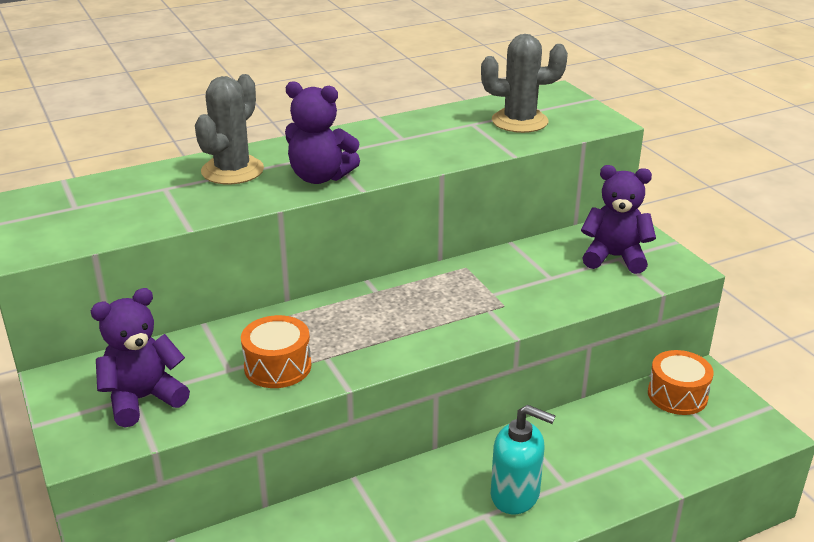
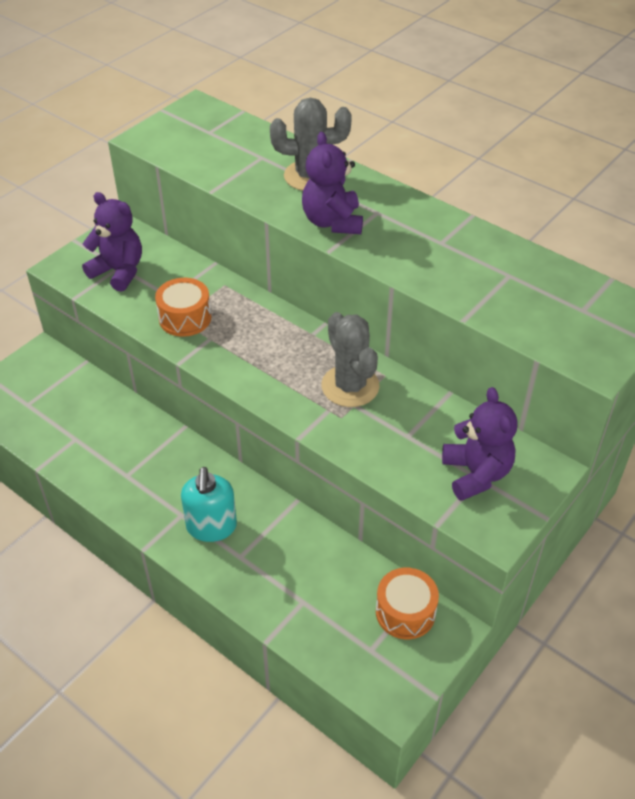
camera: 65 degrees right, 15 degrees up
grey cactus [481,34,568,133] -> grey cactus moved to [321,312,380,407]

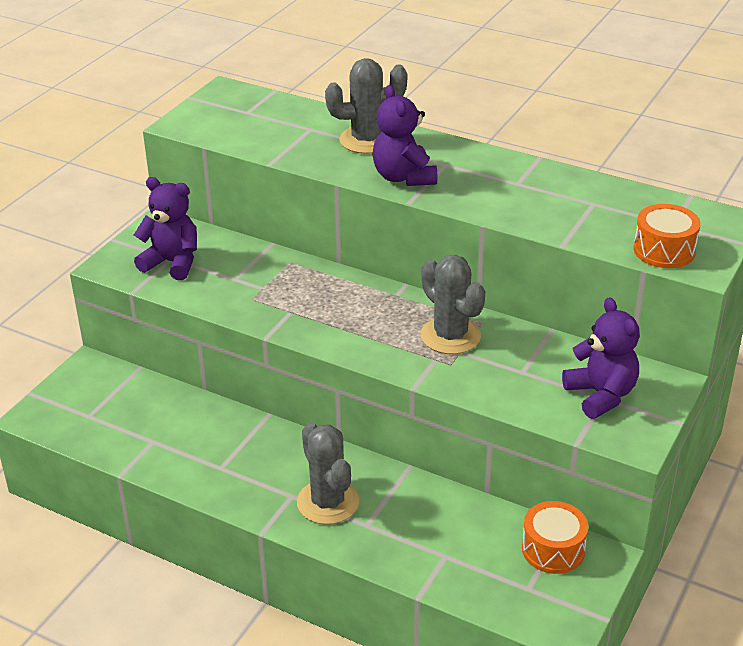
camera: 10 degrees left, 10 degrees down
orange drum [155,278,211,337] -> orange drum moved to [634,204,701,268]
turquoise soap dispenser [181,467,237,542] -> grey cactus [297,423,359,525]

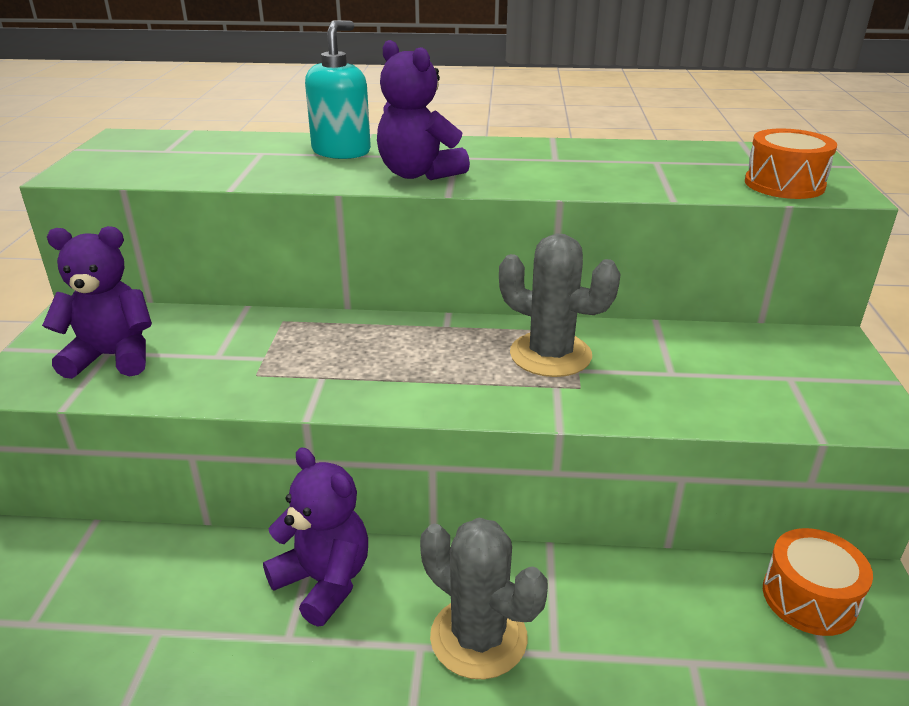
camera: 25 degrees left, 5 degrees down
grey cactus [325,58,407,154] -> turquoise soap dispenser [305,20,371,159]
purple teddy bear [562,297,640,419] -> purple teddy bear moved to [263,448,368,627]

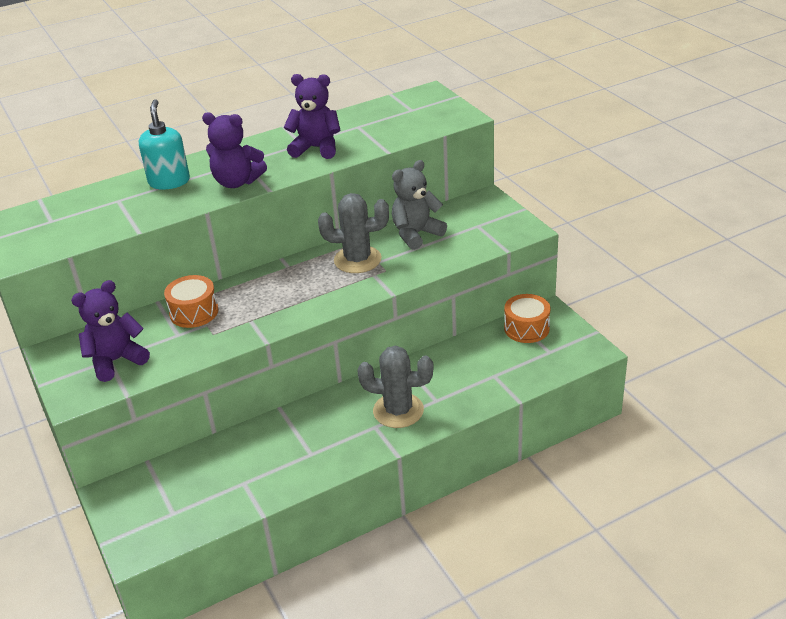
camera: 30 degrees left, 5 degrees up
purple teddy bear [263,448,368,627] -> purple teddy bear moved to [284,74,340,159]
orange drum [745,128,837,199] -> orange drum moved to [164,275,219,328]
none -> grey teddy bear [392,160,447,250]

